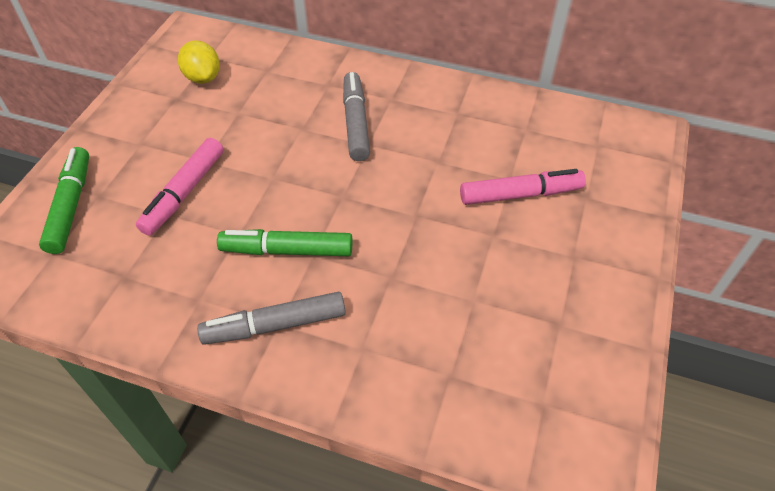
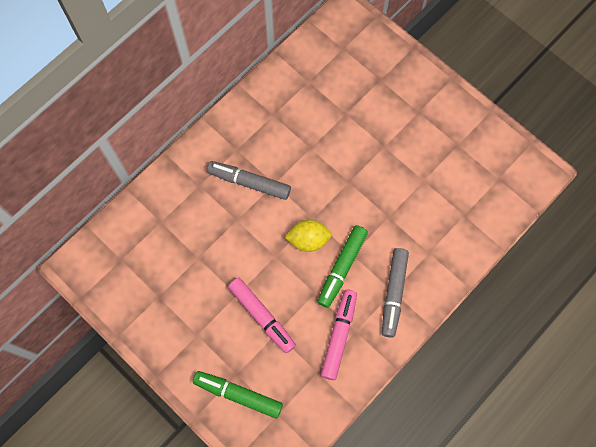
camera: 65 degrees left, 20 degrees up
yellow lemon [178,40,220,84] -> yellow lemon moved to [285,220,332,252]
pink marker [460,169,586,205] -> pink marker moved to [321,290,357,380]

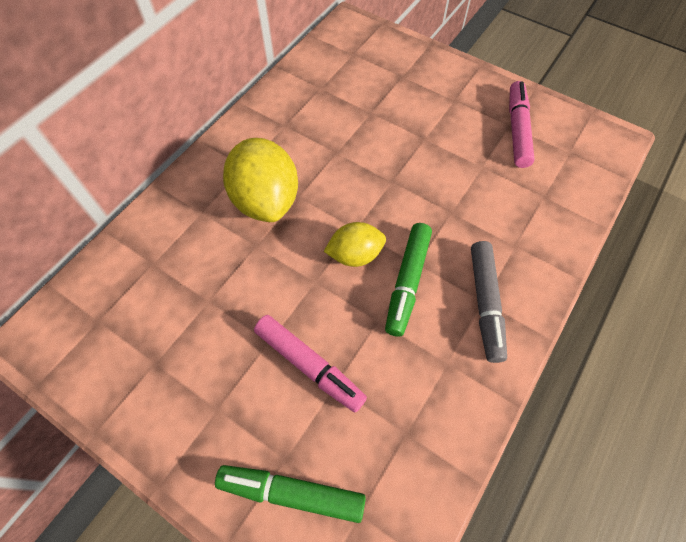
camera: 10 degrees left, 10 degrees down
grey marker [207,161,291,200] -> yellow lemon [223,138,298,222]
pink marker [321,290,357,380] -> pink marker moved to [509,81,535,168]

